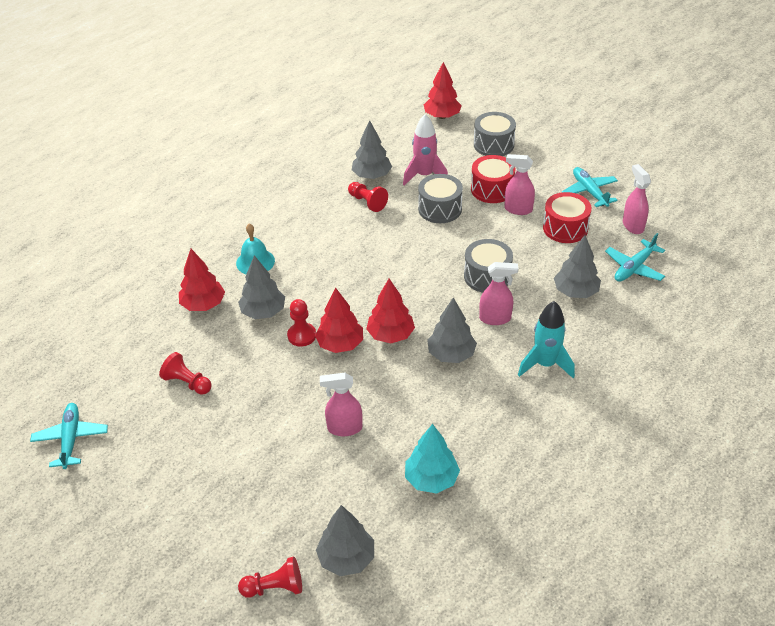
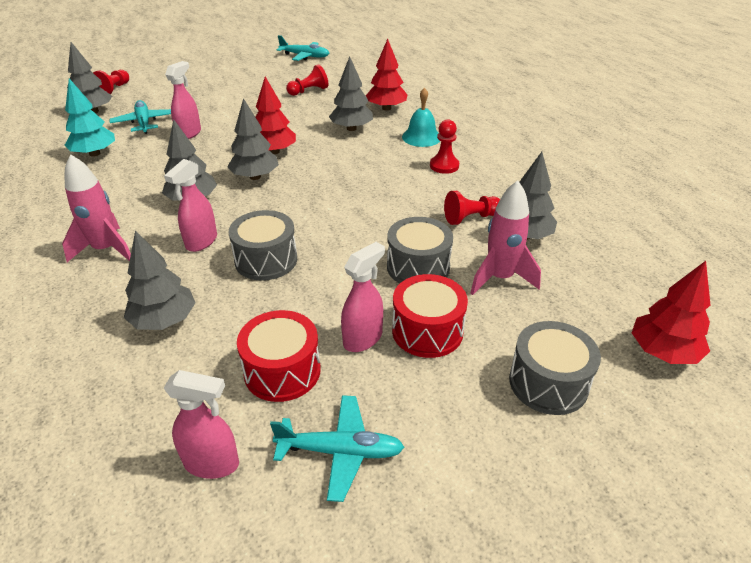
camera: 115 degrees right, 5 degrees down
red pawn [287,299,316,347] -> red pawn moved to [430,119,459,174]
red tree [366,278,415,343] -> grey tree [227,98,279,180]
turquoise rocket [518,301,575,378] -> pink rocket [62,154,131,262]
turquoise plane [605,233,665,282] -> turquoise plane moved to [109,100,171,134]

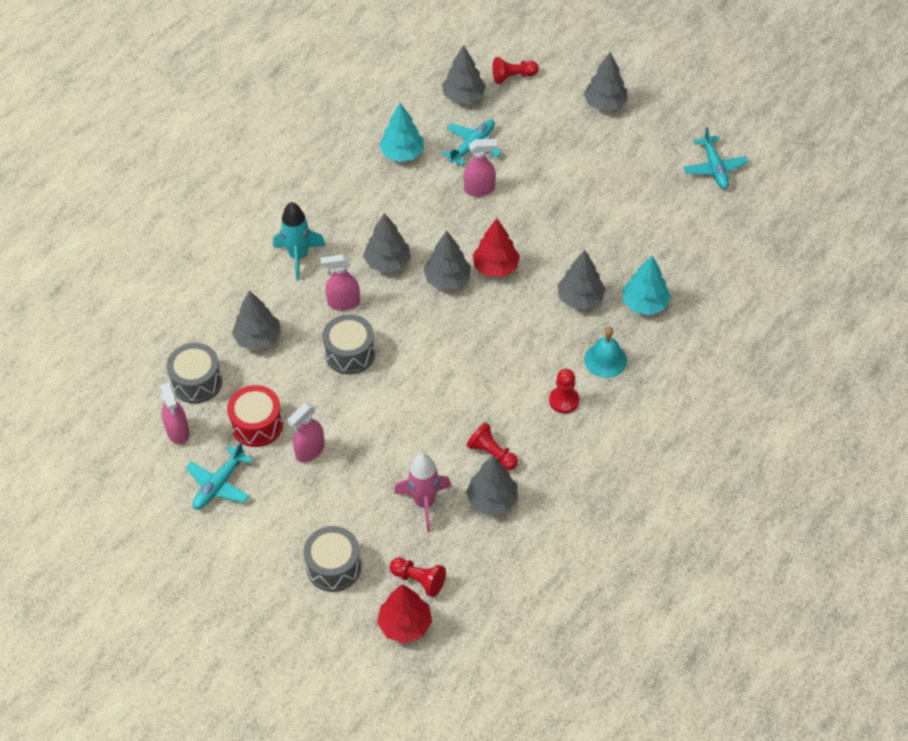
camera: 60 degrees right, 15 degrees up
pink rocket [62,154,131,262] -> turquoise rocket [273,202,326,281]
turquoise plane [270,395,404,502] -> turquoise plane turned 60 degrees clockwise [186,442,253,510]
red pawn [286,64,328,96] -> red pawn moved to [390,558,446,597]
pink spray bottle [341,242,385,352] -> pink spray bottle turned 120 degrees clockwise [287,403,324,463]
red tree [366,39,408,111] -> turquoise tree [623,255,671,315]
grey drum [387,217,453,284] -> grey drum moved to [166,343,223,404]
red drum [392,274,468,358] -> none
none -> grey tree [584,52,628,111]

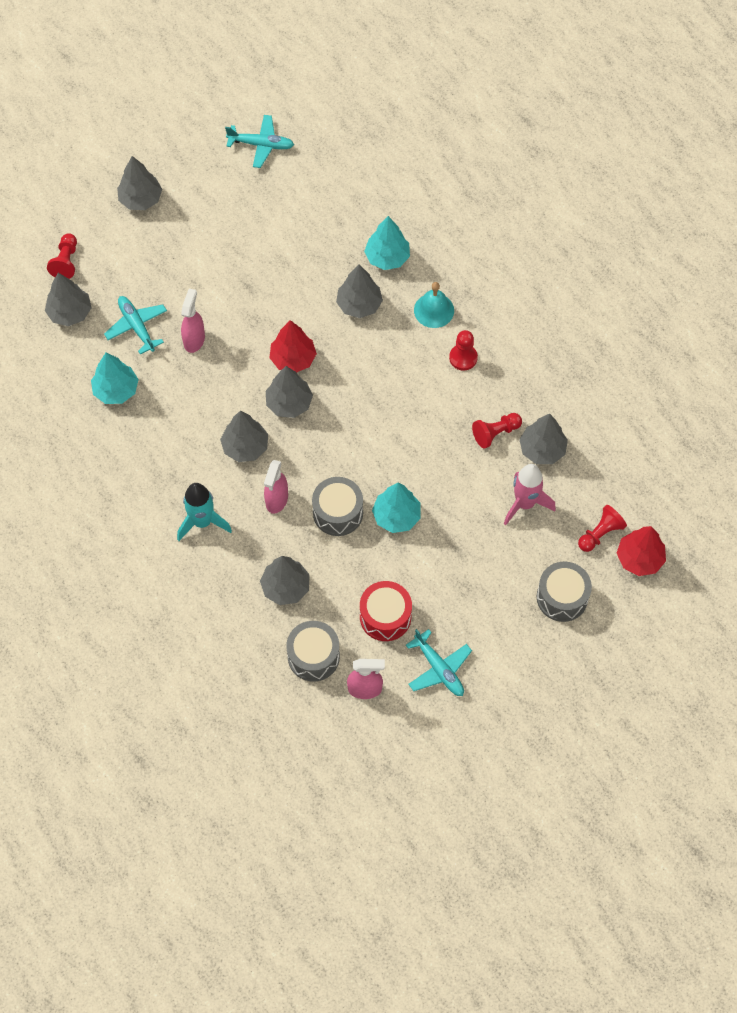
camera: 70 degrees left, 10 degrees up
pink spray bottle [287,403,324,463] -> none
none -> turquoise tree [372,483,421,533]

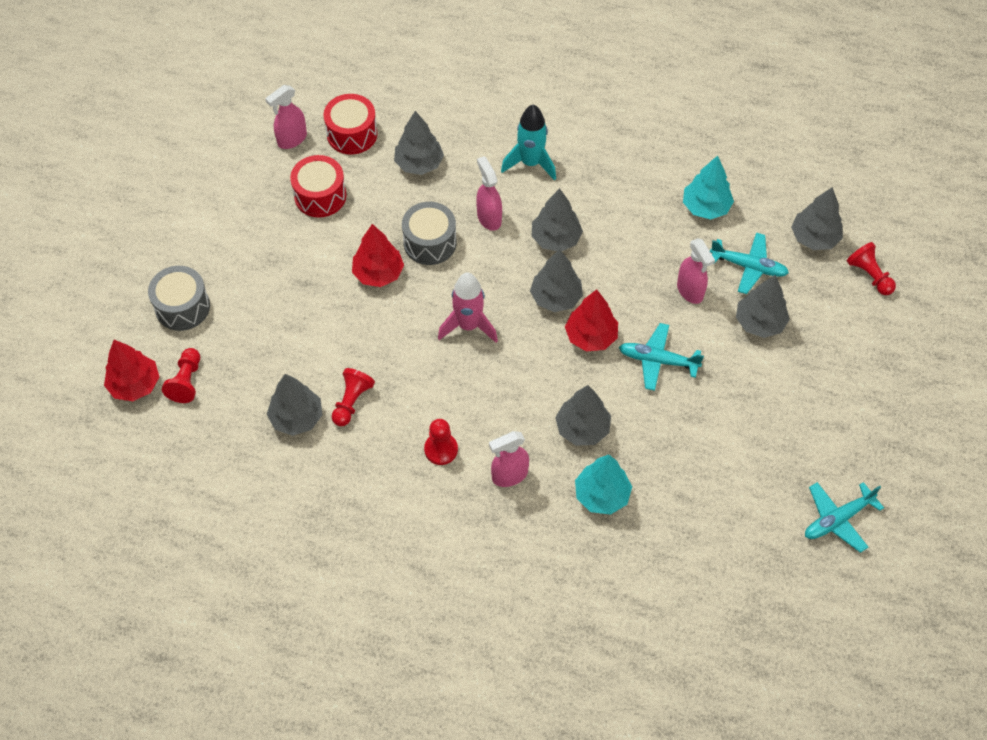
camera: 140 degrees right, 5 degrees down
grey tree [117,156,162,210] -> grey tree moved to [736,275,790,338]
grey drum [286,621,340,681] -> red drum [324,94,377,155]
turquoise tree [372,483,421,533] -> red tree [352,224,404,287]
turquoise plane [406,629,472,696] -> turquoise plane moved to [619,323,704,391]
turquoise bell [414,282,454,328] -> pink spray bottle [489,431,529,487]
pink rocket [504,464,556,525] -> pink rocket moved to [438,272,498,343]

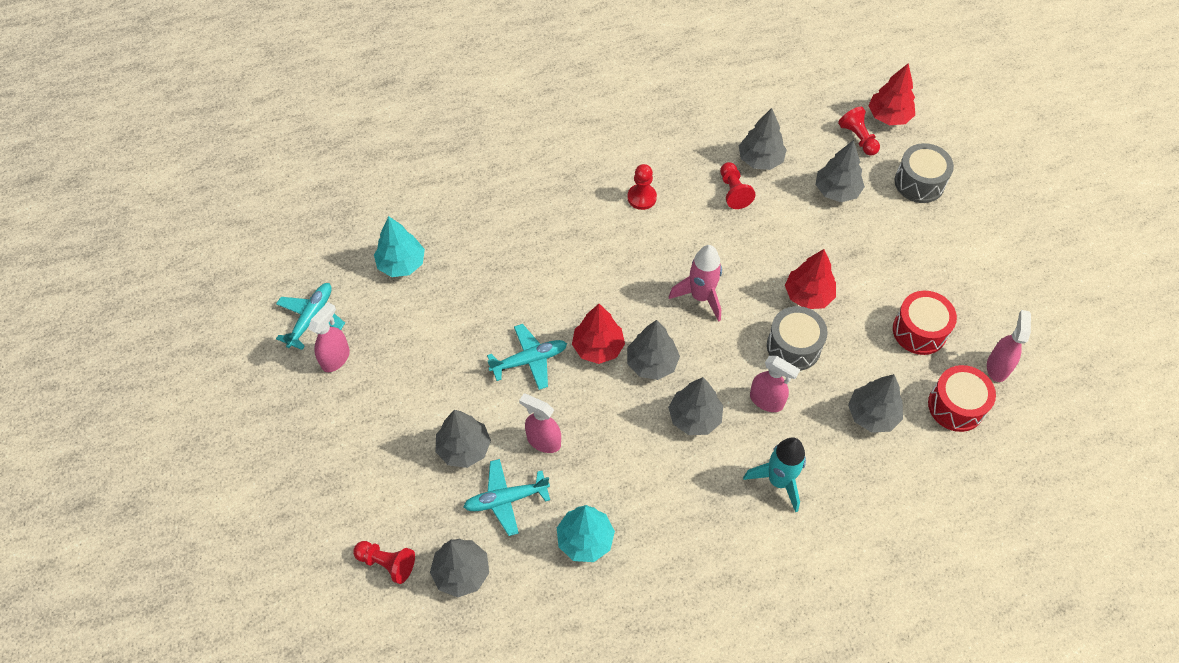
camera: 145 degrees right, 0 degrees up
pink spray bottle [489,431,529,487] -> pink spray bottle moved to [308,302,350,372]
grey tree [555,385,611,446] -> grey tree moved to [815,140,865,202]
turquoise tree [575,454,632,515] -> turquoise tree moved to [374,216,425,277]

